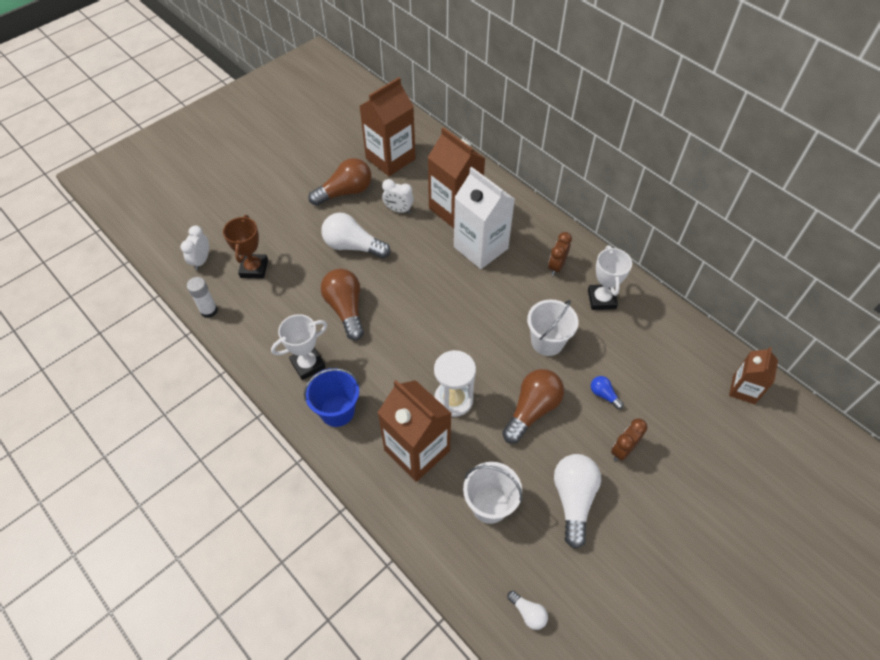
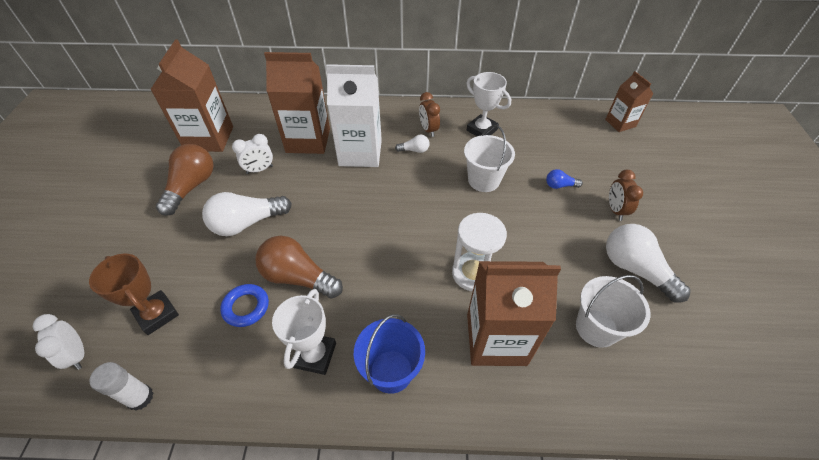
camera: 45 degrees left, 5 degrees down
brown light bulb [502,369,564,444] -> none
white light bulb [507,591,548,630] -> white light bulb moved to [395,135,430,153]
none -> blue ring [220,284,269,327]

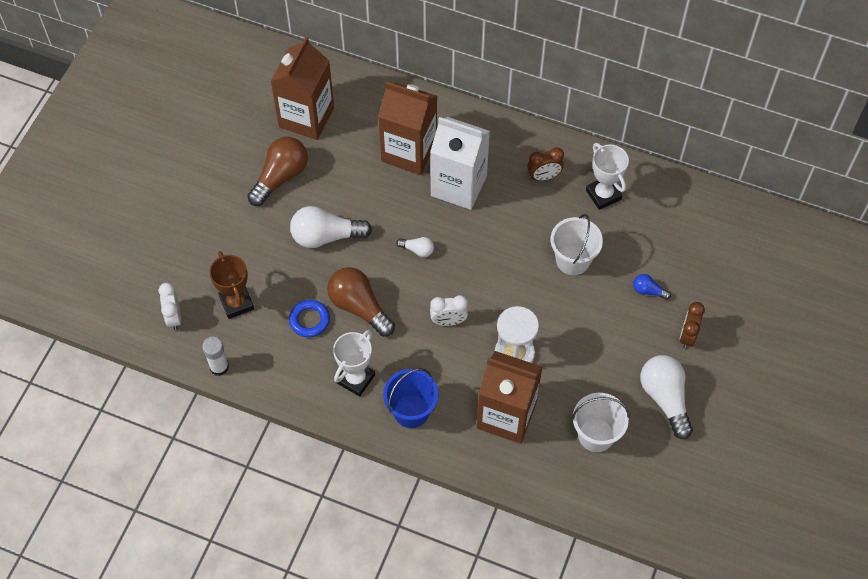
camera: 20 degrees right, 10 degrees up
white clock [232,134,273,174] -> white clock moved to [430,295,468,326]
white light bulb [395,135,430,153] -> white light bulb moved to [396,237,434,257]
brown clock [419,92,440,137] -> brown clock turned 105 degrees counterclockwise [527,147,564,181]
brown carton [605,71,653,132] -> none

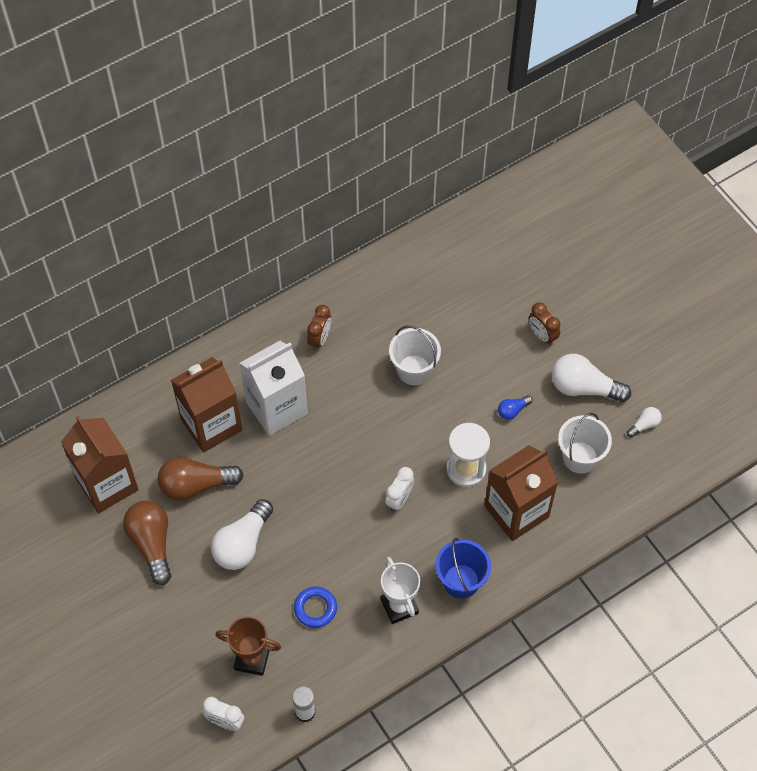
camera: 55 degrees left, 0 degrees up
brown light bulb [327,267,395,337] -> brown light bulb moved to [158,456,244,501]
white light bulb [396,237,434,257] -> white light bulb moved to [627,407,662,437]
white trophy [586,143,629,210] -> none
blue light bulb [633,274,671,300] -> blue light bulb moved to [498,395,533,420]

